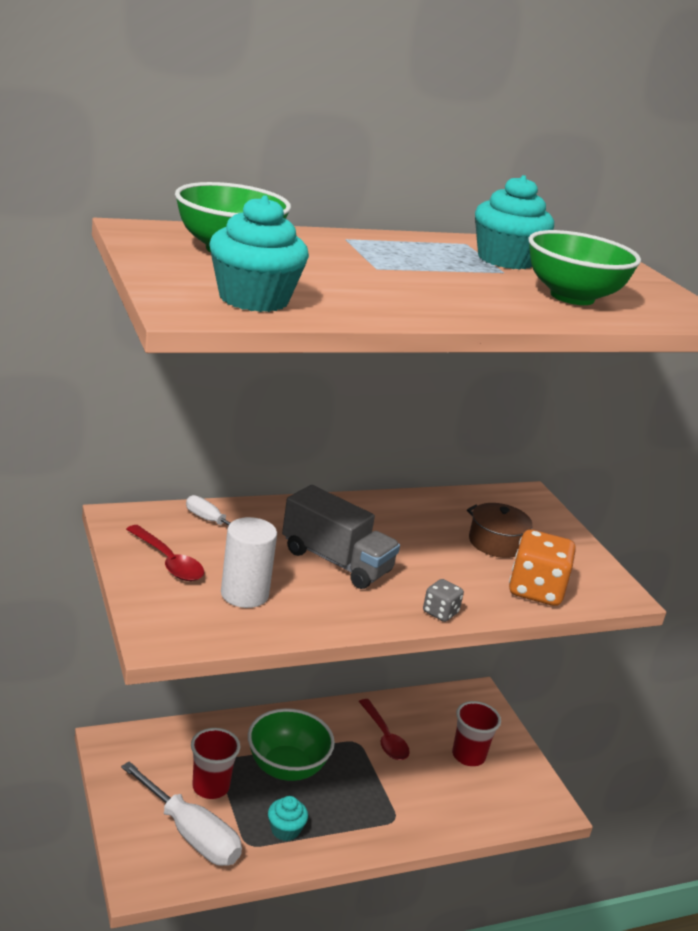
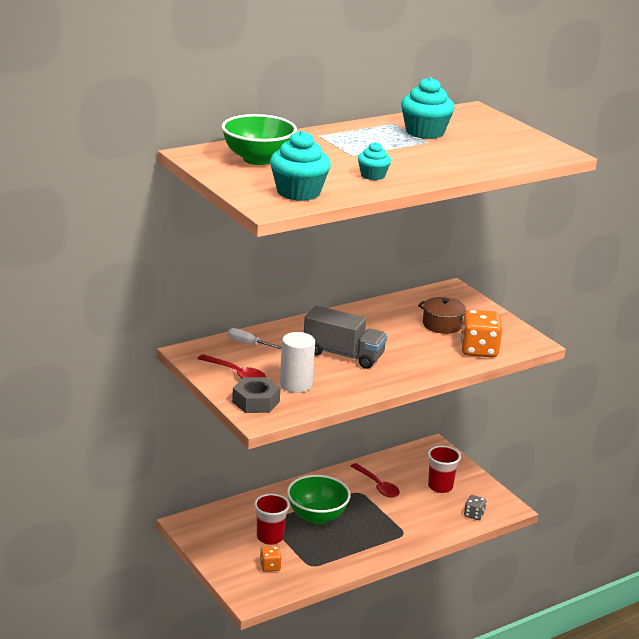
camera: 10 degrees left, 0 degrees up
white screwdriver [121,761,242,866] -> orange dice [260,546,282,572]
turquoise cupcake [268,796,308,841] -> turquoise cupcake moved to [358,142,391,180]
grey dice [423,579,464,622] -> grey dice moved to [464,495,486,520]
green bowl [528,230,641,305] -> none
none -> grey nut [232,377,280,413]

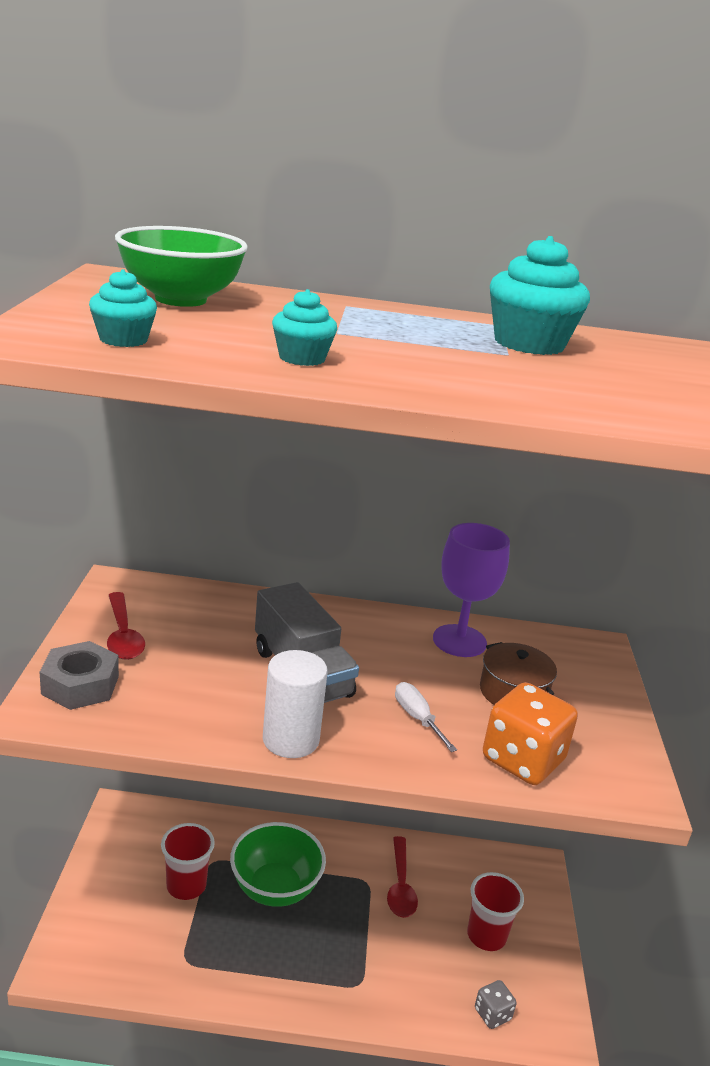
camera: 35 degrees right, 0 degrees up
white screwdriver [228,328,282,349] -> white screwdriver moved to [395,682,457,752]
orange dice [260,546,282,572] -> none
turquoise cupcake [270,131,331,201] -> turquoise cupcake [89,269,157,347], size x0.57
white cylinder [280,332,315,393] -> white cylinder moved to [263,650,328,758]
none -> purple goblet [433,523,510,657]

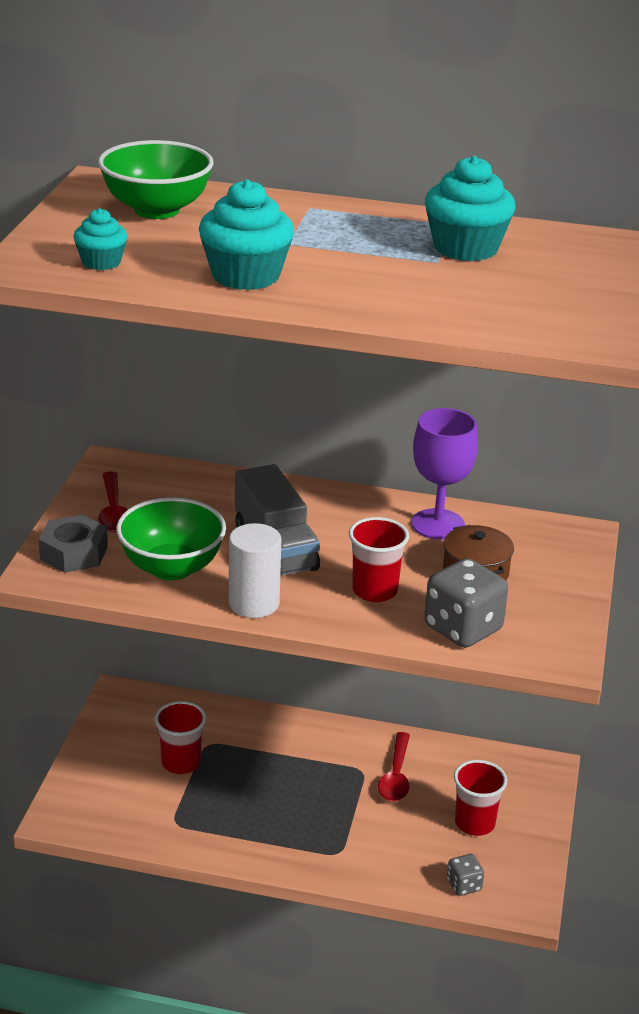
camera: 10 degrees right, 5 degrees up
green bowl [230,822,326,907] -> green bowl moved to [116,497,226,580]
turquoise cupcake [272,289,337,366] -> turquoise cupcake [199,179,294,290], size x1.75
white screwdriver [395,682,457,752] -> red cup [349,517,409,602]
orange dice [483,682,578,785] -> grey dice [424,558,508,648]

